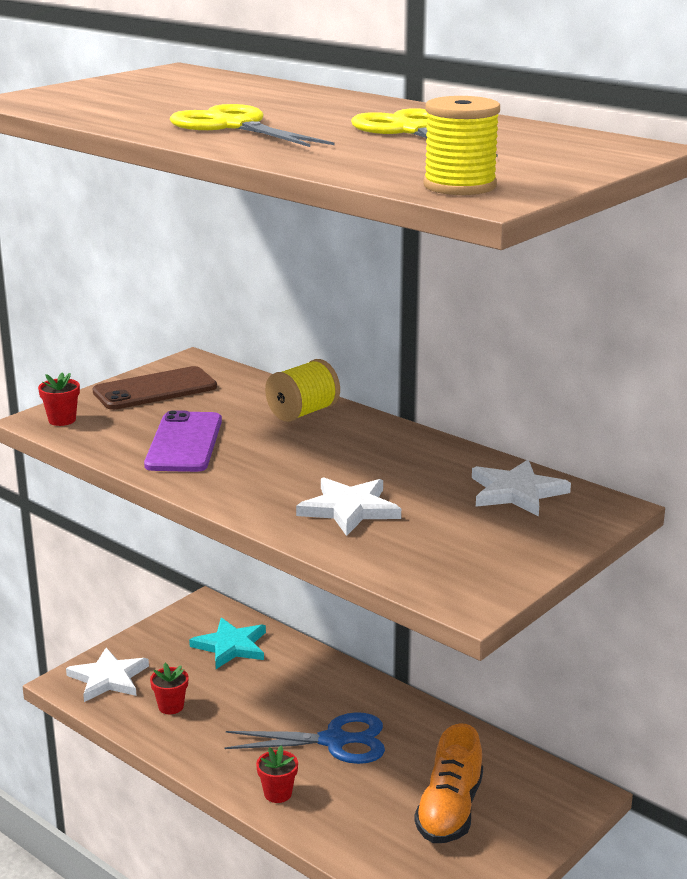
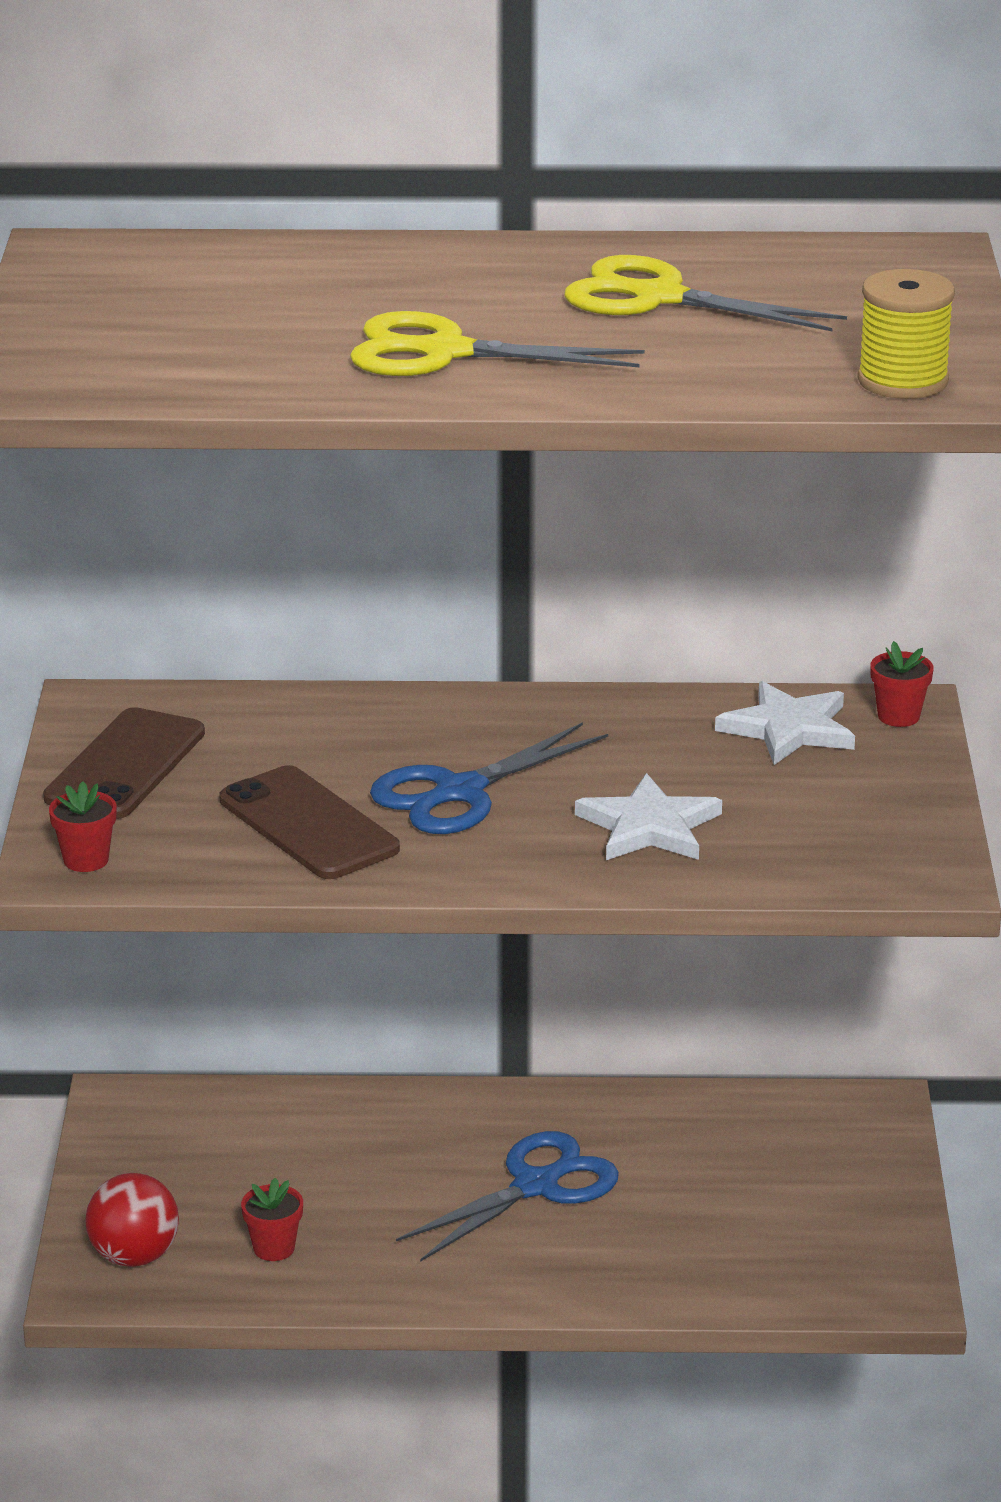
camera: 40 degrees left, 5 degrees up
white star [66,648,149,702] -> red ball [85,1173,179,1267]
purple phone [144,410,222,472] -> brown phone [220,765,400,879]
turquoise star [189,618,266,669] -> none
red flower pot [256,746,298,803] -> red flower pot moved to [870,641,934,727]
yellow spool [265,359,340,422] -> none
orange shoe [414,724,483,843] -> none
none -> blue scissors [370,722,608,834]

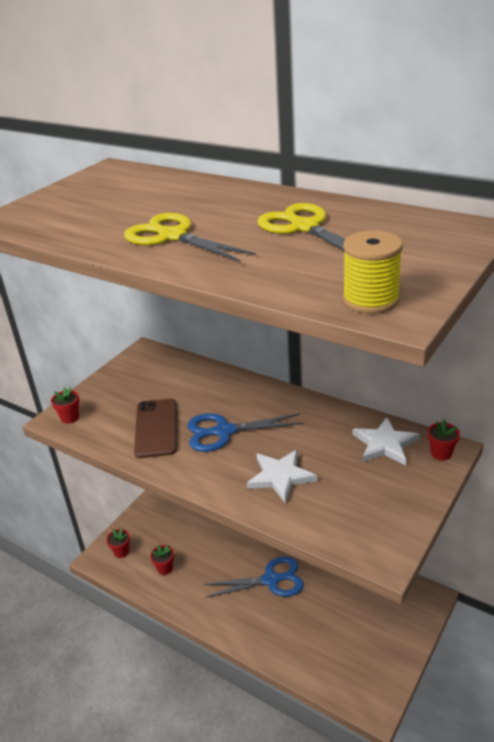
camera: 35 degrees right, 5 degrees up
brown phone [43,707,205,819] -> none
red ball [85,1173,179,1267] -> red flower pot [106,528,130,558]

